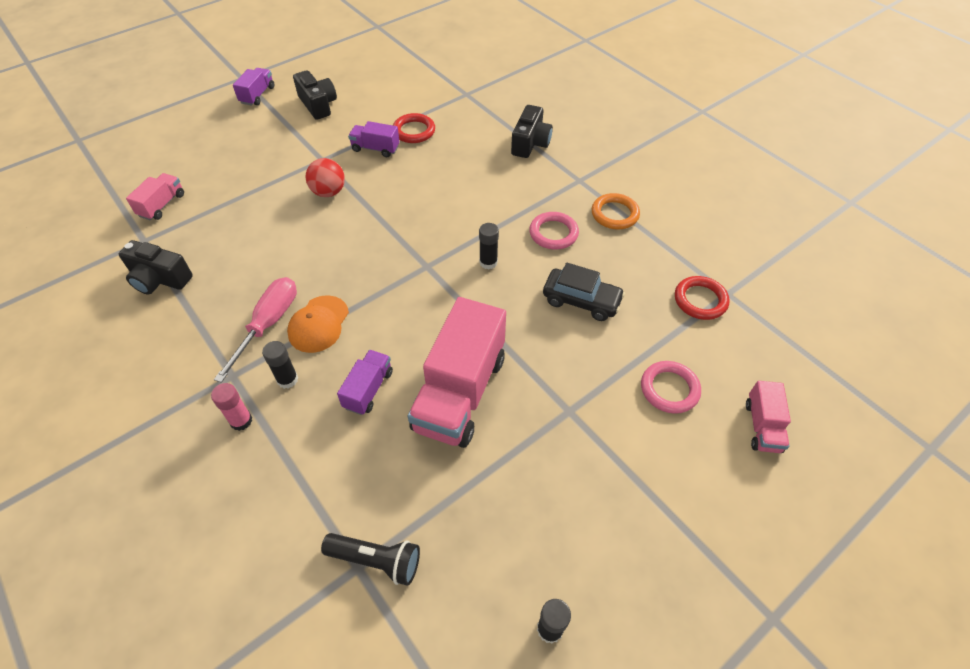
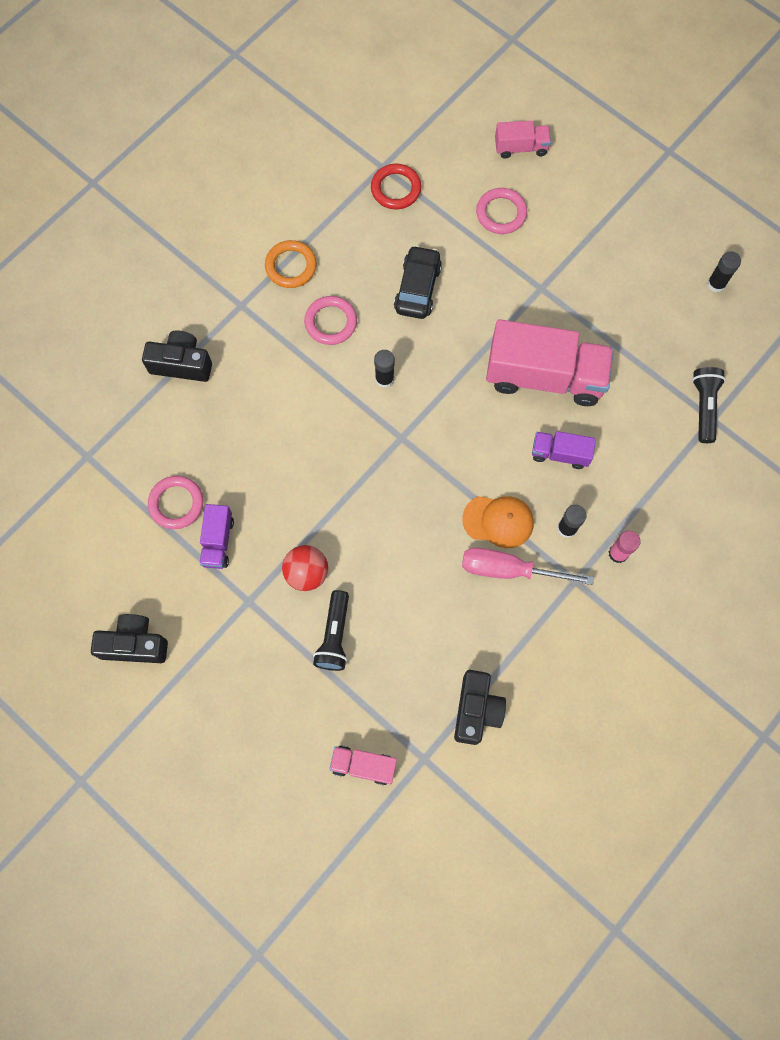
camera: 100 degrees left, 20 degrees up
purple truck [233,68,274,106] -> none
black camera [293,70,337,120] -> black camera turned 45 degrees clockwise [91,614,168,663]
red ring [393,113,435,143] -> pink ring [148,476,203,529]
none -> black flashlight [313,590,349,671]

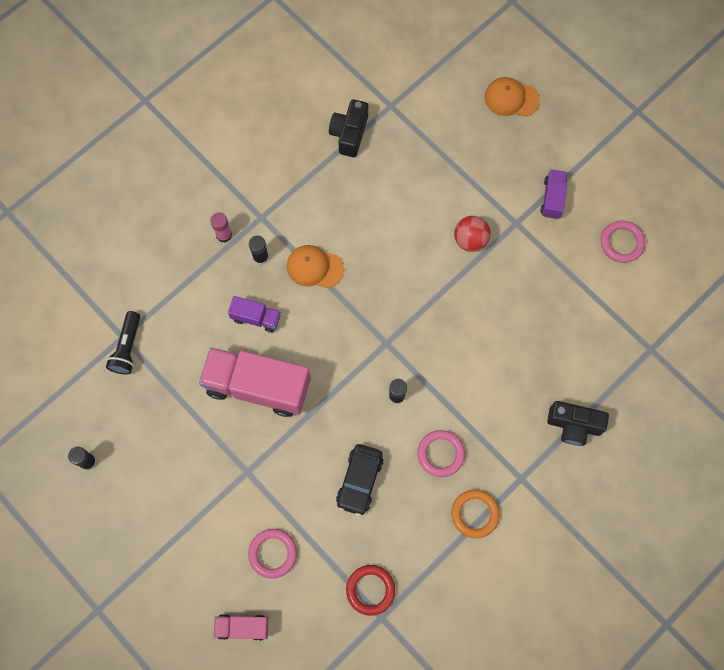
camera: 175 degrees left, 0 degrees up
black camera [91,614,168,663] -> none
pink ring [148,476,203,529] -> pink ring moved to [601,221,645,263]
purple truck [199,504,234,569] -> purple truck moved to [540,169,567,219]
black flashlight [313,590,349,671] -> none
pink truck [329,746,397,785] -> none
pink screwdriver [462,548,594,585] -> none
none -> orange cap [485,77,540,117]

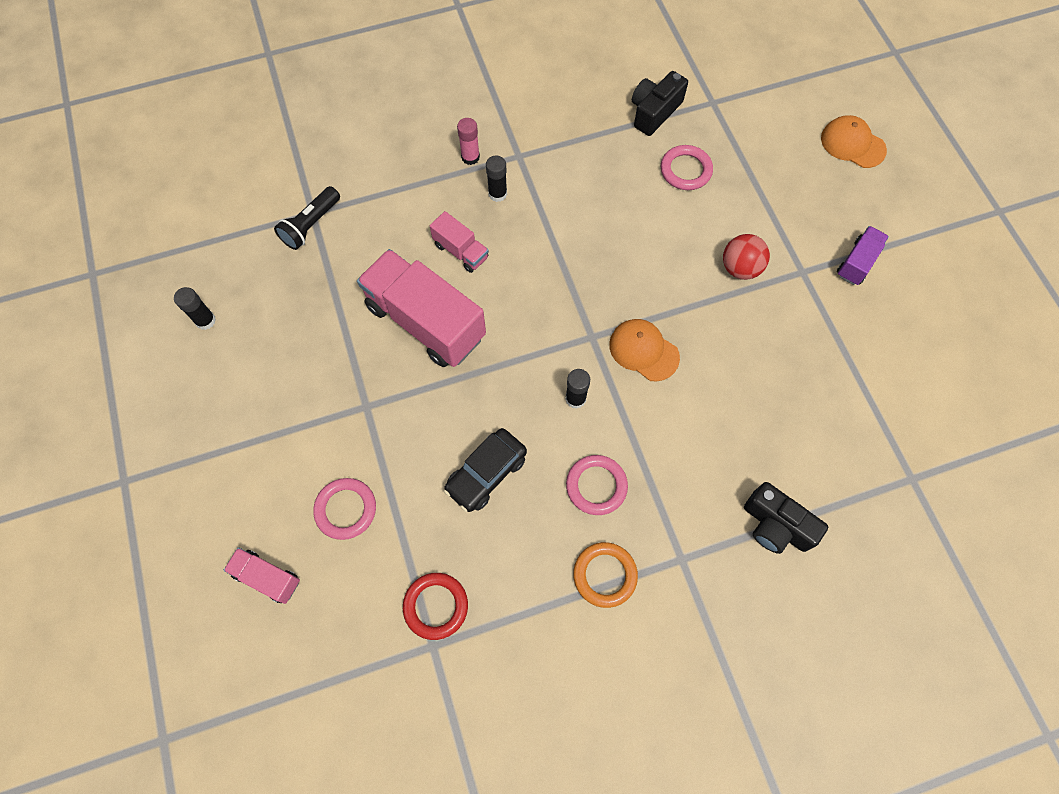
camera: 25 degrees right, 5 degrees down
purple truck [228,296,281,333] -> pink truck [430,211,489,273]
orange cap [287,245,344,288] -> orange cap moved to [609,319,680,381]
pink ring [601,221,645,263] -> pink ring moved to [661,145,713,190]

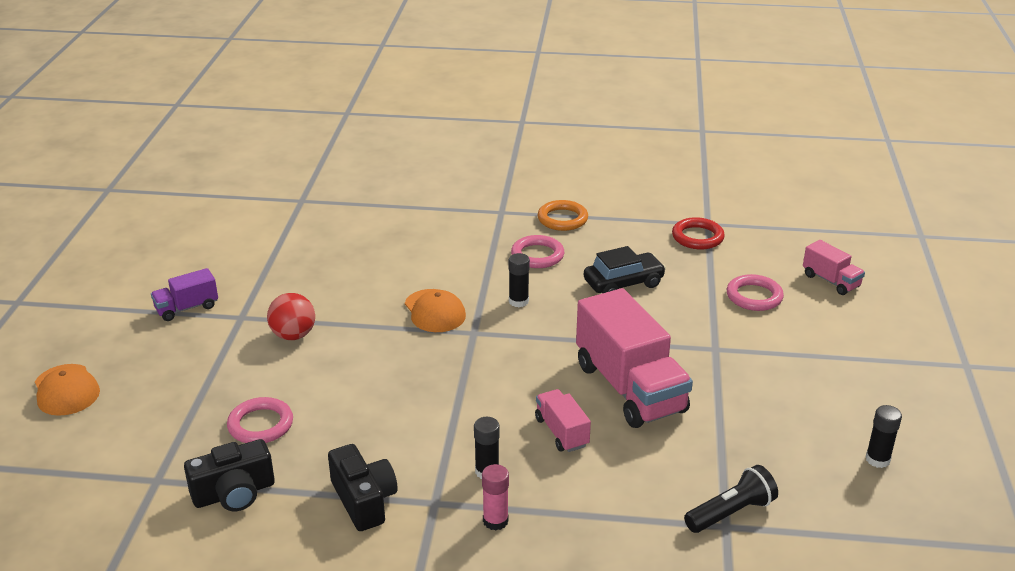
camera: 155 degrees left, 35 degrees down
black camera [744,482,828,554] -> black camera moved to [328,444,397,531]

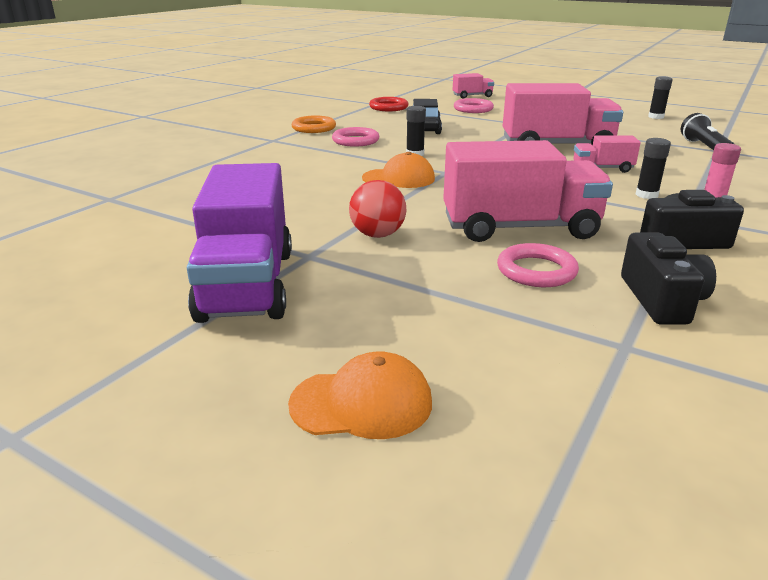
camera: 65 degrees left, 5 degrees down
purple truck [151,268,218,321] -> purple truck [187,163,292,323], size x2.07
none -> pink truck [443,140,613,242]

